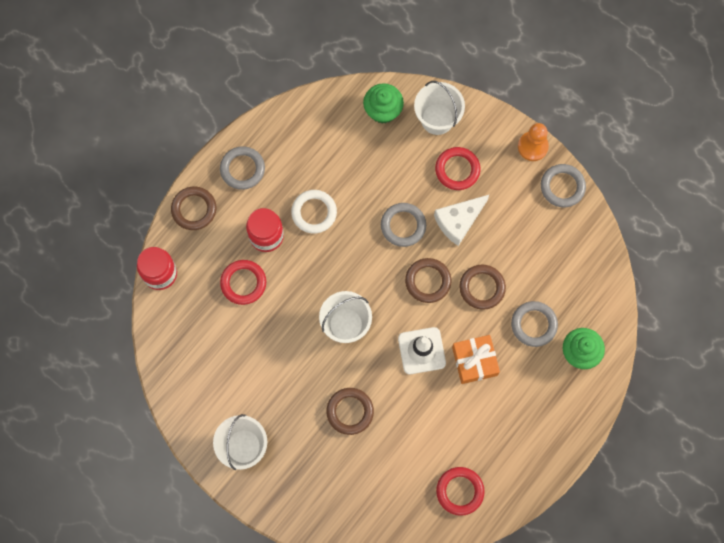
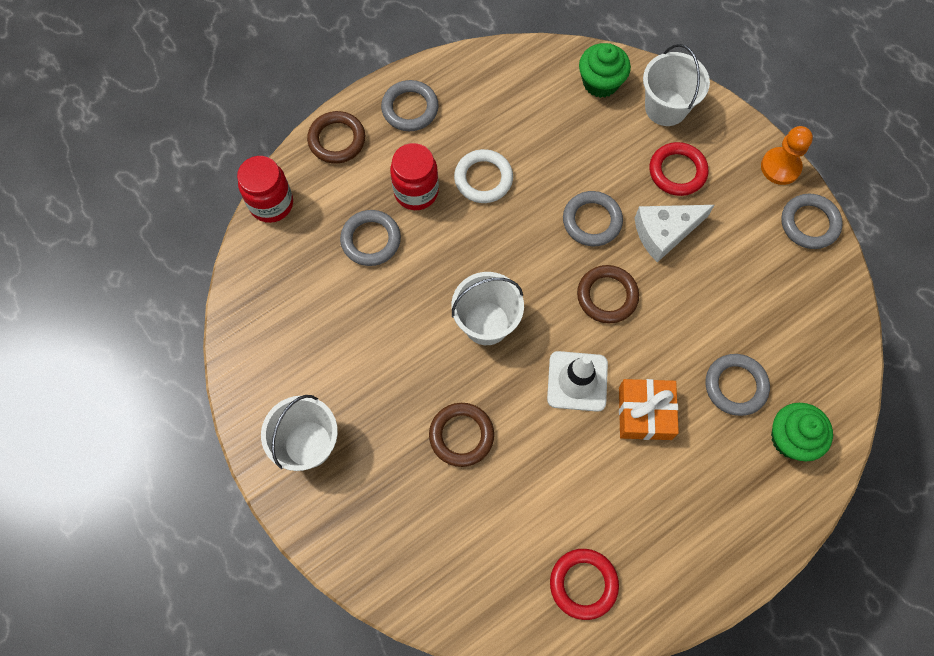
camera: 15 degrees right, 5 degrees down
red ring [220,260,266,305] -> grey ring [340,210,401,266]
brown ring [459,265,506,310] -> none

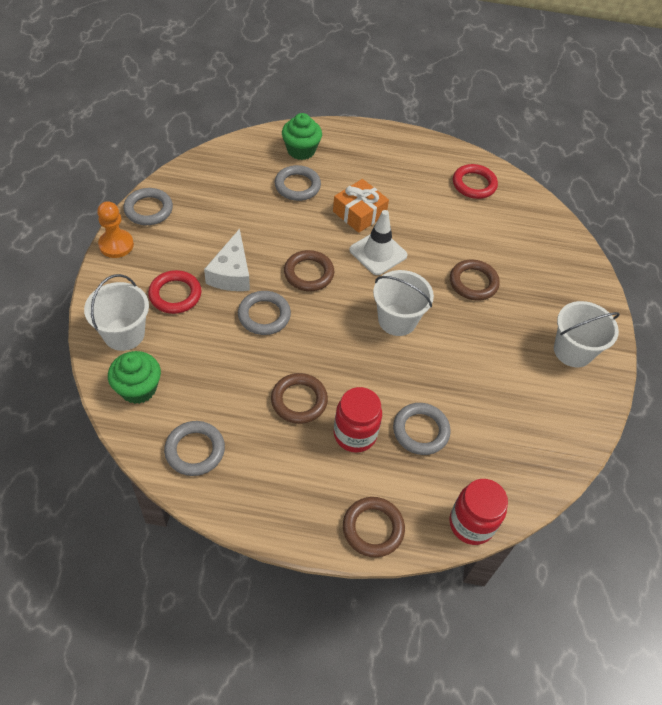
camera: 140 degrees left, 15 degrees down
grey ring [381,80,439,131] -> grey ring moved to [164,421,225,476]
white ring [454,149,513,203] -> brown ring [271,373,328,424]
white cheese [634,205,714,262] -> white cheese turned 75 degrees clockwise [204,229,250,291]

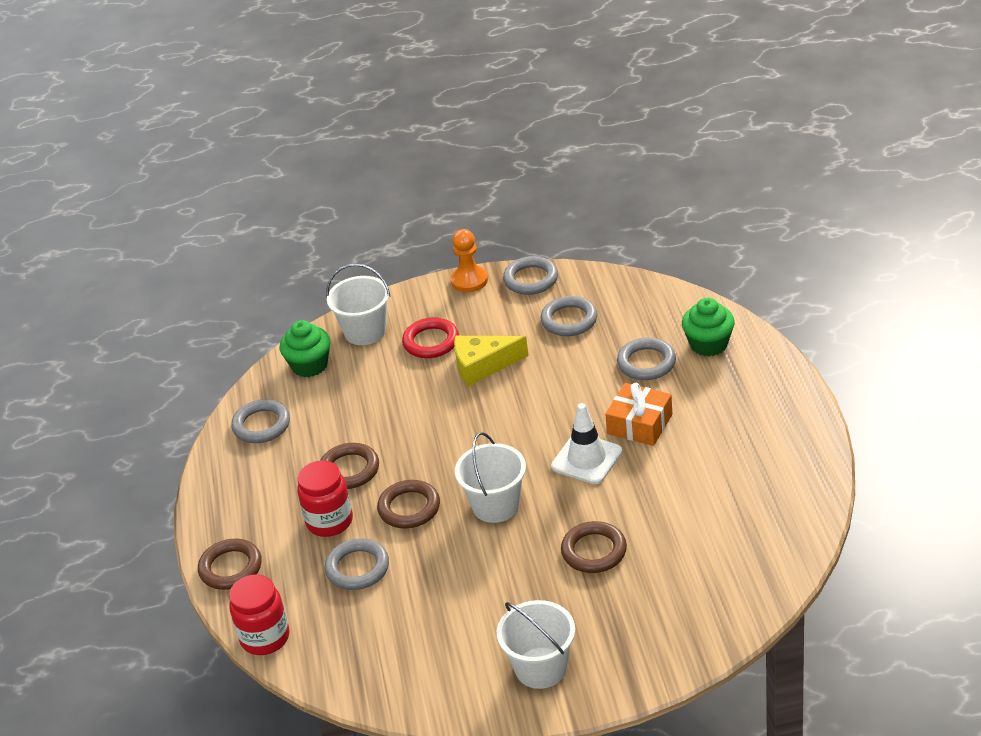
camera: 80 degrees right, 15 degrees down
white cheese [204,229,250,291] -> yellow cheese [454,336,529,387]
grey ring [238,291,291,335] -> grey ring moved to [541,296,597,336]
brown ring [284,250,334,291] -> brown ring moved to [377,480,440,528]
red ring [453,164,498,199] -> none

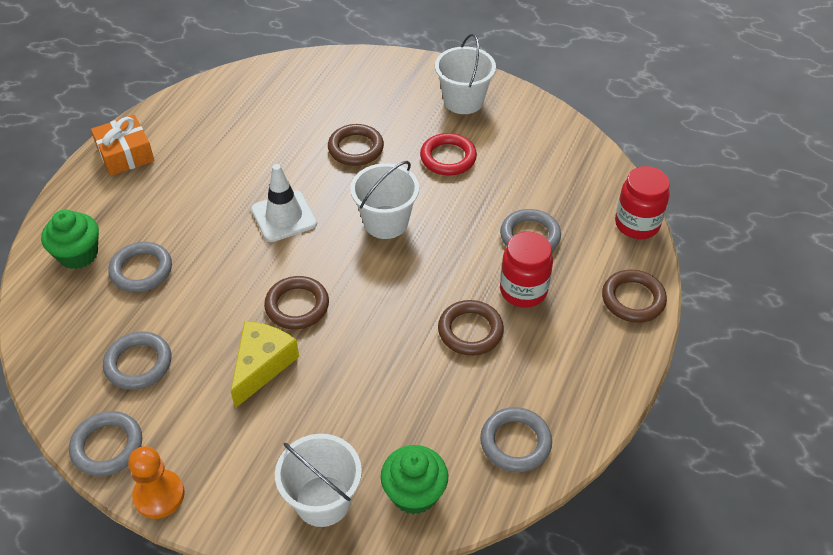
camera: 150 degrees left, 10 degrees up
brown ring [377,480,440,528] -> brown ring moved to [264,276,329,329]
red ring [402,317,459,358] -> red ring moved to [420,133,477,176]
yellow cheese [454,336,529,387] -> yellow cheese turned 90 degrees counterclockwise [231,321,299,408]
orange gift [605,383,672,446] -> orange gift moved to [91,115,154,176]

